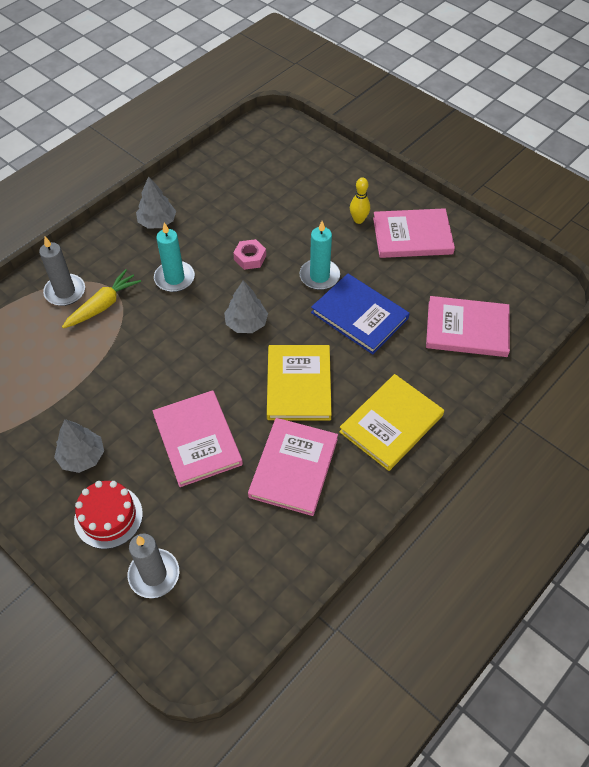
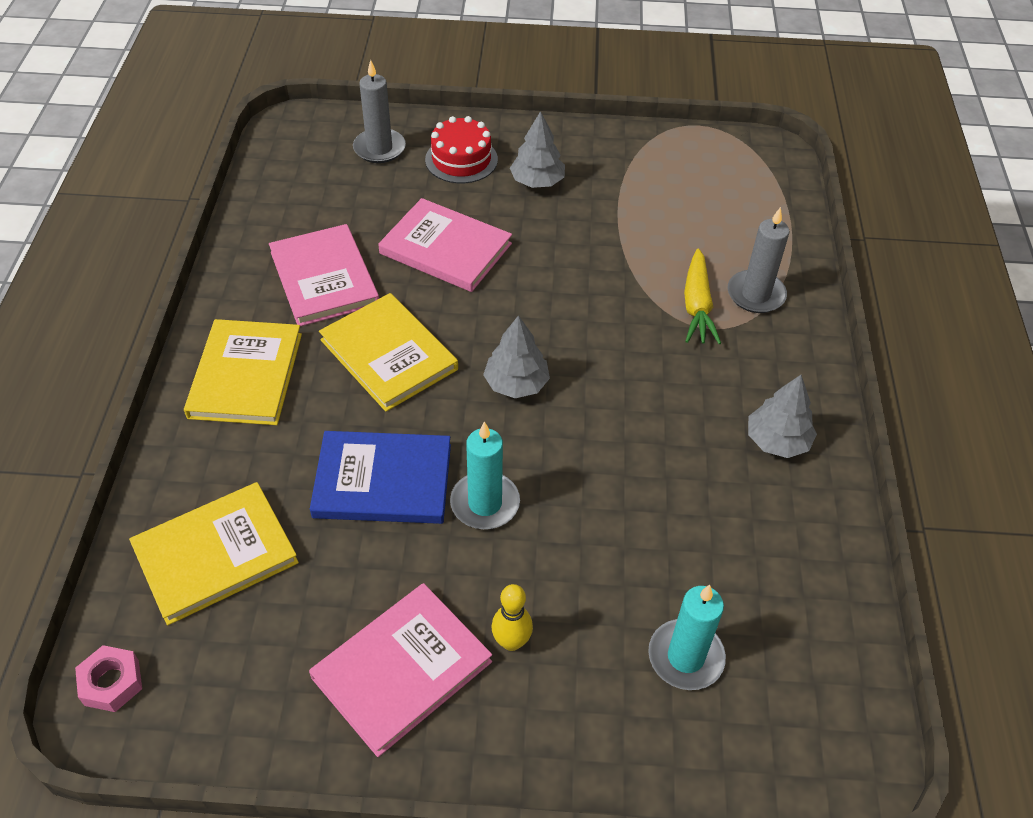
camera: 140 degrees right, 5 degrees down
turquoise candle [154,222,195,292] -> turquoise candle moved to [648,585,726,690]
pink nut [233,239,266,270] -> pink nut moved to [75,645,142,712]
pink book [426,296,510,357] -> yellow book [129,482,299,625]

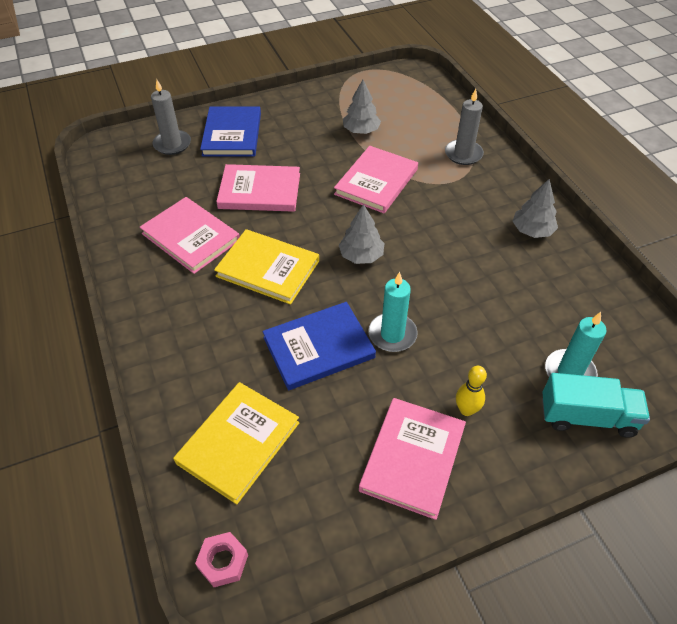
camera: 25 degrees left, 0 degrees up
yellow book [184,319,302,425] -> none
red cake [425,116,498,183] -> blue book [200,106,261,157]
grey tree [510,111,565,188] -> grey tree moved to [343,80,381,134]
yellow carrot [684,248,721,344] -> none
none -> pink book [334,146,418,213]
none -> turquoise truck [542,373,650,438]

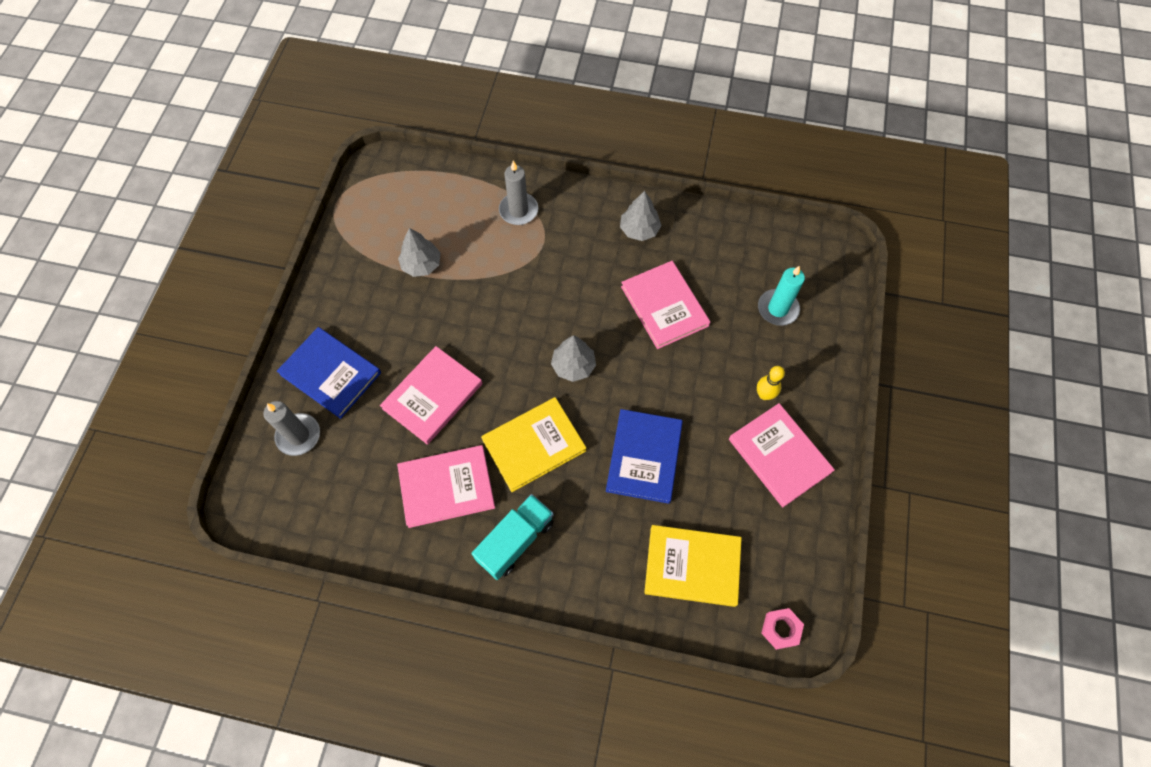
camera: 55 degrees left, 15 degrees up
yellow book [173,382,300,504] -> yellow book turned 60 degrees counterclockwise [644,525,742,607]
pink book [334,146,418,213] -> pink book moved to [621,261,710,349]
turquoise candle [368,272,418,352] -> none
turquoise truck [542,373,650,438] -> turquoise truck moved to [471,494,554,580]

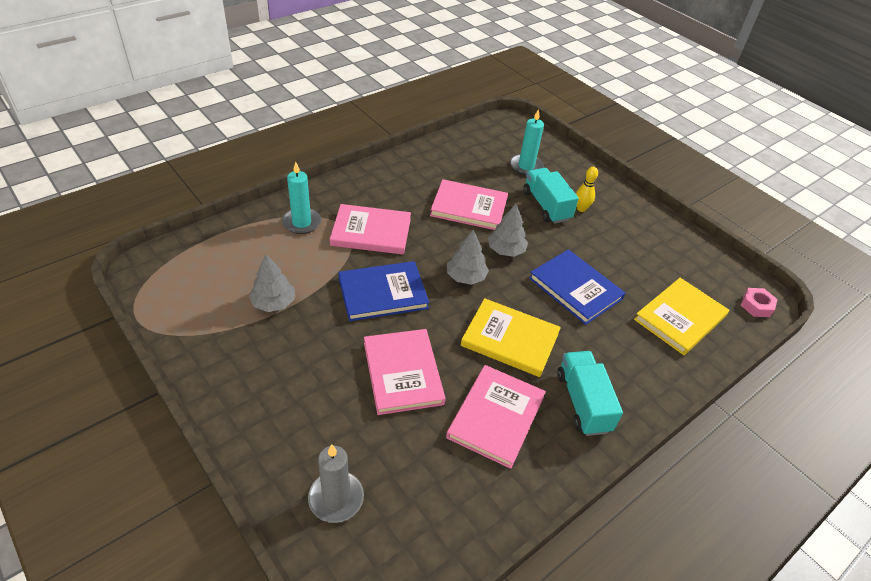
camera: 55 degrees left, 20 degrees down
blue book [277,327,381,419] -> blue book moved to [338,261,429,321]
yellow book [481,397,586,492] -> yellow book turned 75 degrees counterclockwise [461,298,561,377]
grey candle [499,161,538,225] -> turquoise candle [282,162,321,234]
grey tree [620,191,662,241] -> grey tree moved to [488,204,528,257]
pink book [729,403,835,507] -> pink book moved to [330,204,411,255]
none -> turquoise truck [523,168,579,224]

